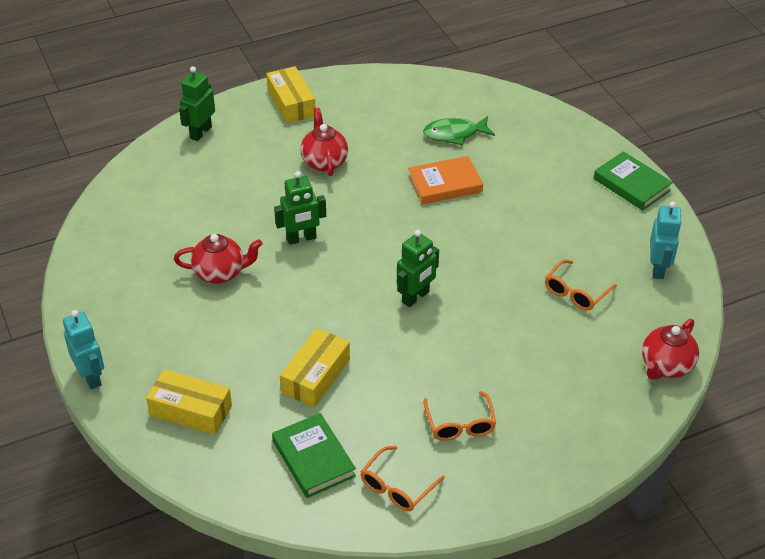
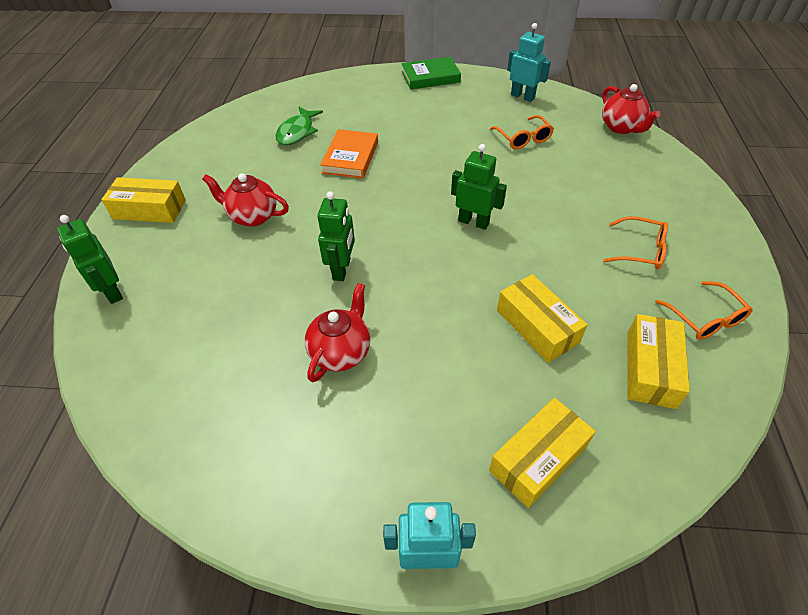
camera: 60 degrees left, 5 degrees up
green book [272,413,356,498] -> yellow box [628,314,690,409]
green robot [397,230,439,307] -> green robot turned 45 degrees counterclockwise [451,144,507,230]

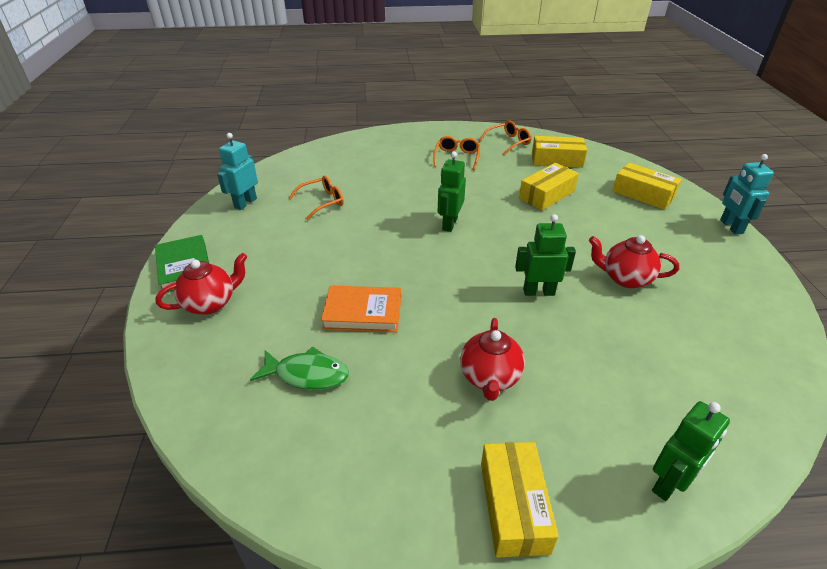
camera: 100 degrees left, 10 degrees down
red teapot [602,84,660,134] -> red teapot moved to [156,253,248,315]

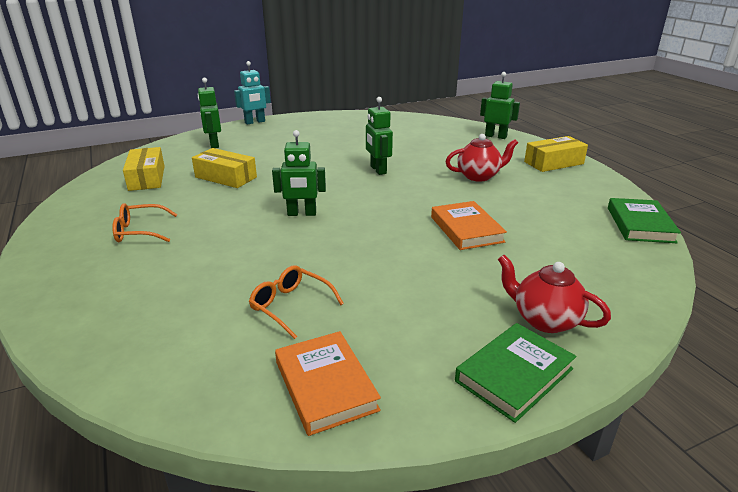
camera: 110 degrees left, 10 degrees down
turquoise robot [217,133,258,210] -> orange book [275,331,381,436]
green fish [250,346,349,390] -> none
orange glasses [479,120,531,155] -> none
red teapot [589,235,679,288] -> none
yellow box [612,163,682,210] -> green robot [198,78,221,148]
none -> green book [608,198,681,243]

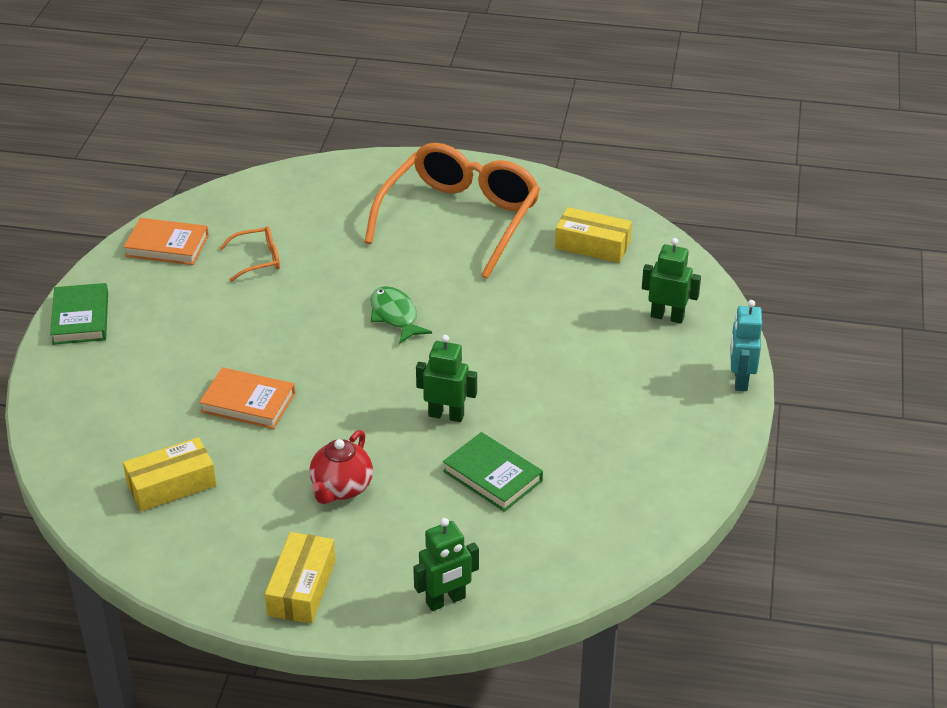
camera: 125 degrees right, 10 degrees up
orange glasses [112,203,178,242] -> orange glasses [365,143,540,279], size x2.41
yellow box [192,148,257,188] -> yellow box moved to [123,437,216,511]
green robot [272,130,326,216] -> green fish [370,286,432,344]
red teapot [498,255,611,333] -> none
green book [608,198,681,243] -> green book moved to [443,432,543,512]

